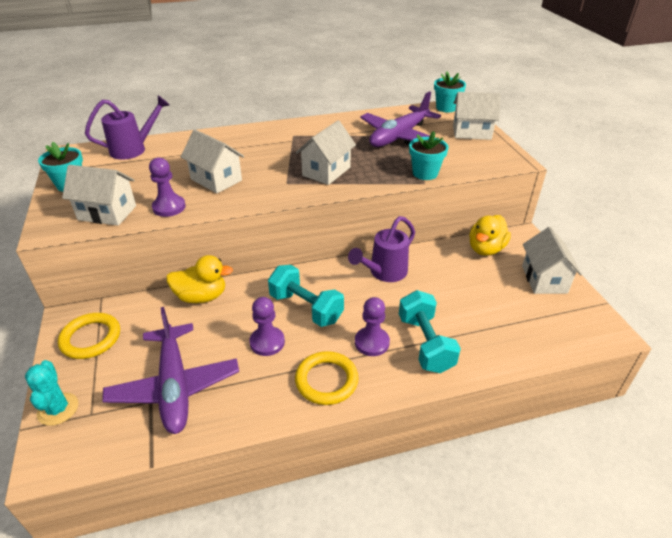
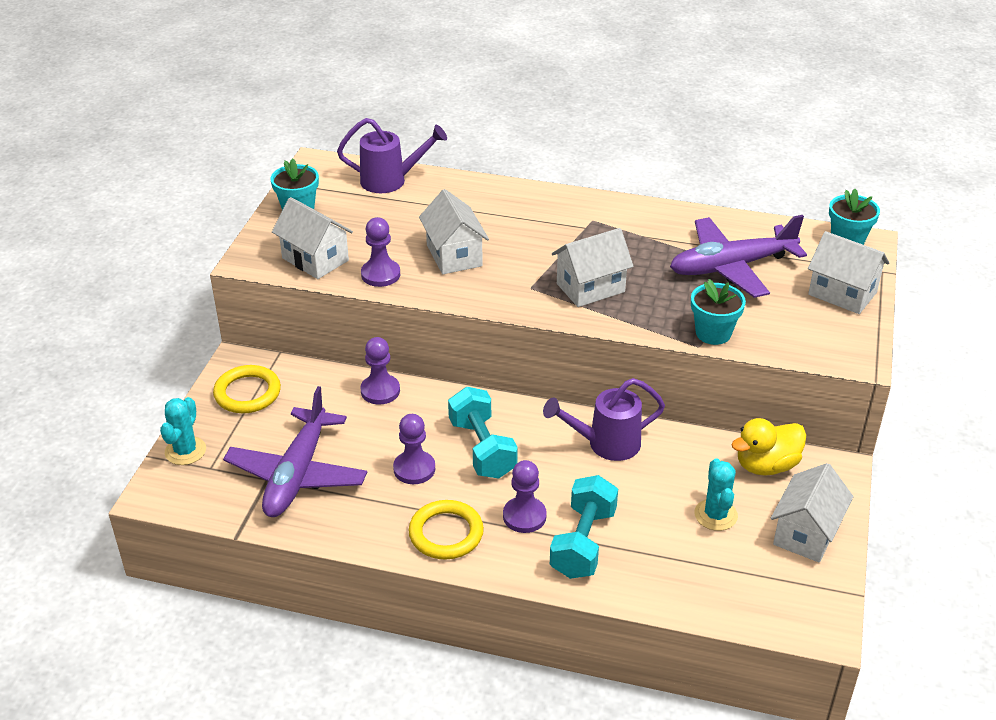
camera: 30 degrees right, 0 degrees up
yellow duck [166,255,233,303] -> purple pawn [360,337,400,405]
none -> turquoise cactus [694,458,738,531]

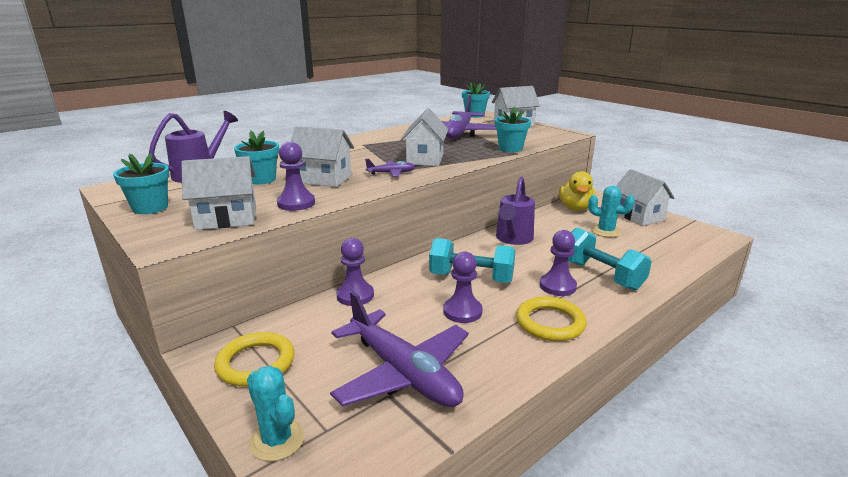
camera: 55 degrees left, 15 degrees down
none -> turquoise flower pot [234,130,279,184]
none -> purple plane [365,159,415,177]

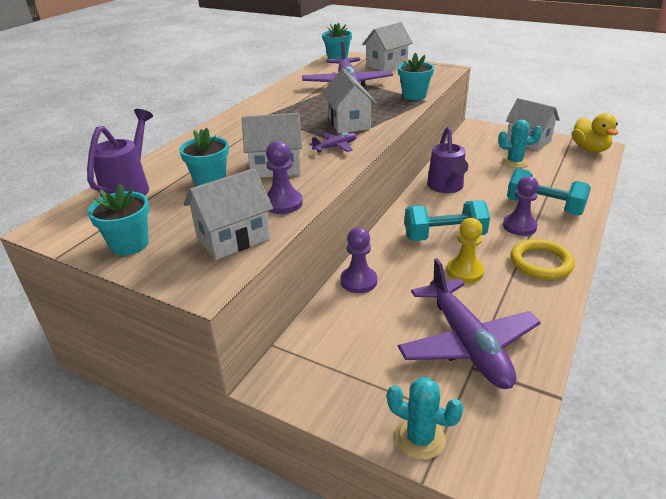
camera: 20 degrees left, 10 degrees up
yellow ring [214,332,294,387] -> none
purple plane [330,291,469,407] -> purple plane turned 45 degrees clockwise [398,258,541,389]
purple pawn [443,251,483,323] -> yellow pawn [447,218,484,283]
yellow duck [559,171,596,211] -> yellow duck moved to [571,113,618,152]

